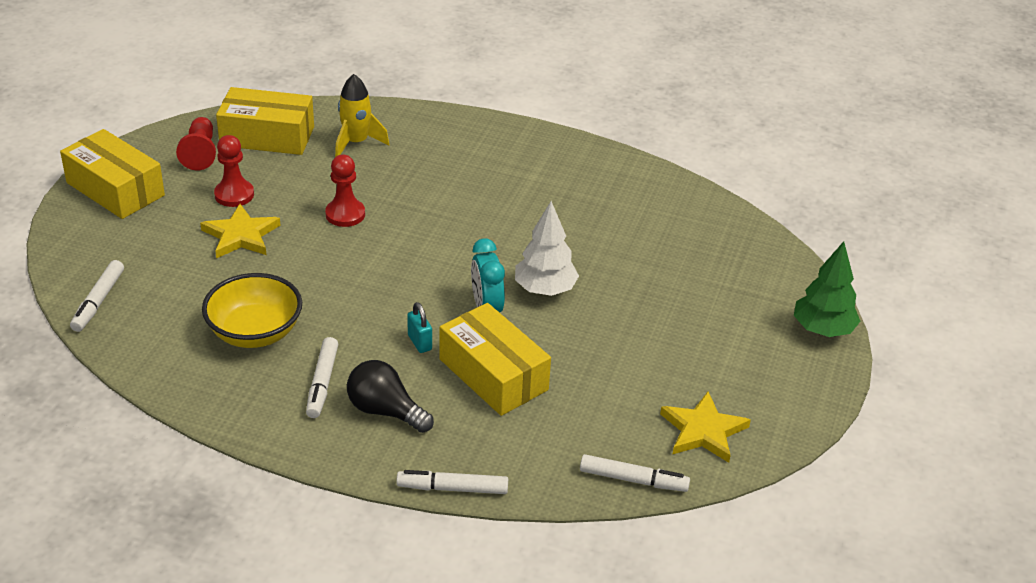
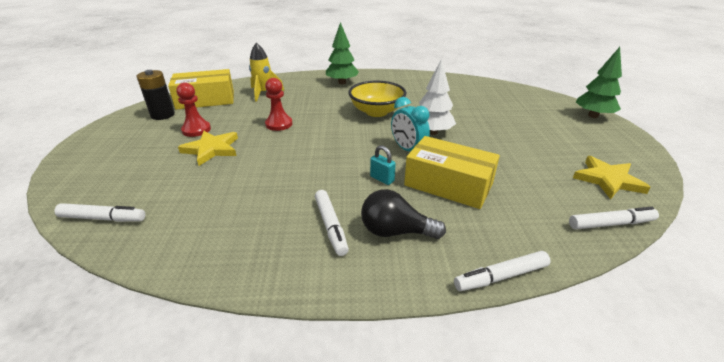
camera: 20 degrees left, 5 degrees down
yellow box [60,129,165,219] -> none
white marker [70,260,124,332] -> white marker turned 75 degrees counterclockwise [54,203,145,222]
red pawn [176,117,216,170] -> black battery [137,70,175,120]
yellow bowl [202,273,302,348] -> yellow bowl moved to [348,81,406,117]
none -> green tree [326,22,359,84]

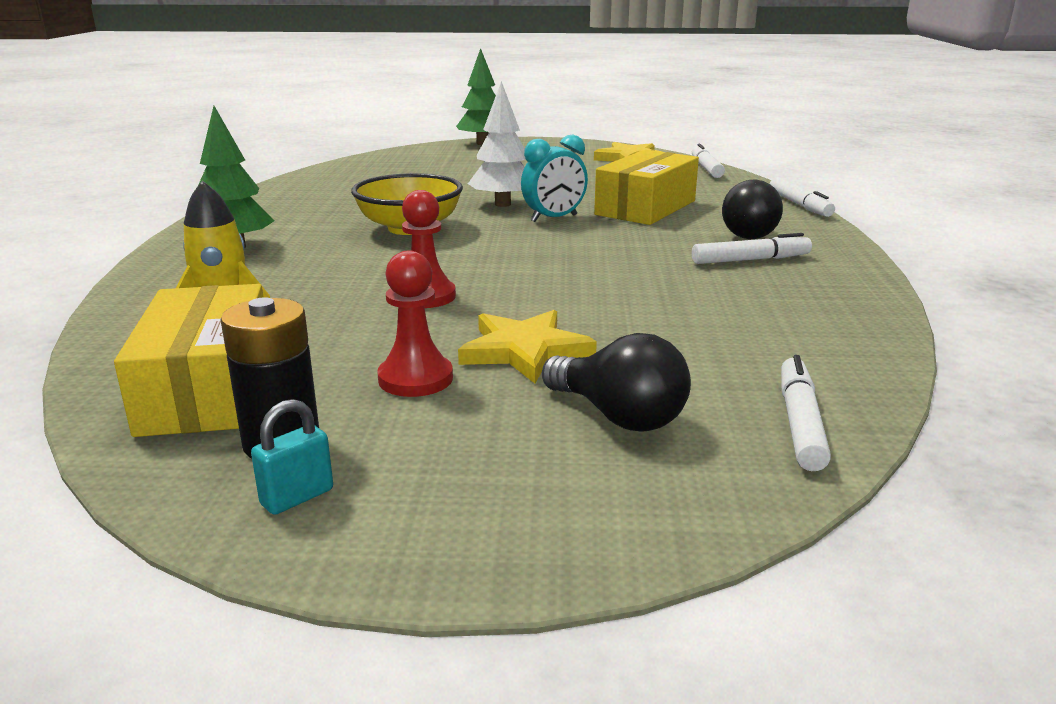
camera: 85 degrees left, 10 degrees down
turquoise padlock [370,145,396,185] -> turquoise padlock moved to [251,399,333,515]
none -> black light bulb [542,333,691,432]

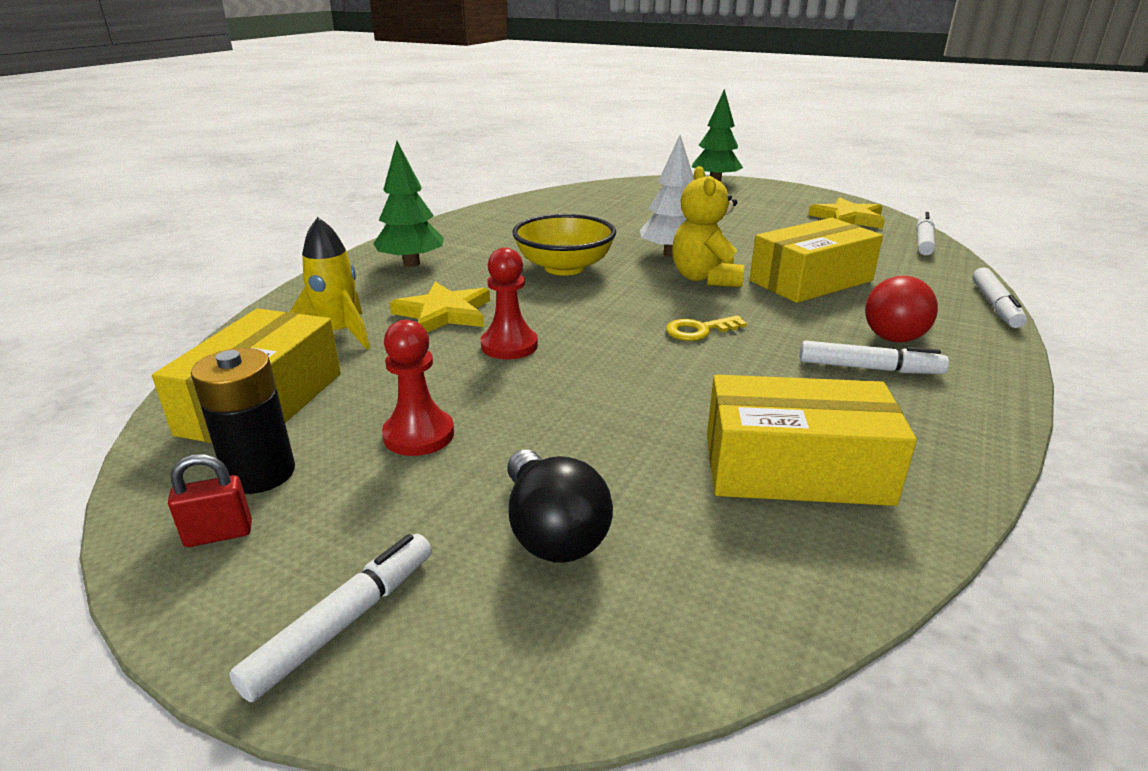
camera: 25 degrees right, 5 degrees up
turquoise padlock [251,399,333,515] -> red padlock [168,454,252,547]
yellow star [458,310,597,383] -> yellow star moved to [390,282,490,333]
turquoise clock [521,135,588,222] -> yellow teddy bear [672,166,744,287]
black light bulb [722,180,783,239] -> red light bulb [865,276,938,342]
white marker [781,355,831,471] -> white marker moved to [229,534,432,702]
none -> yellow key [666,316,747,341]
none -> yellow box [707,375,917,506]

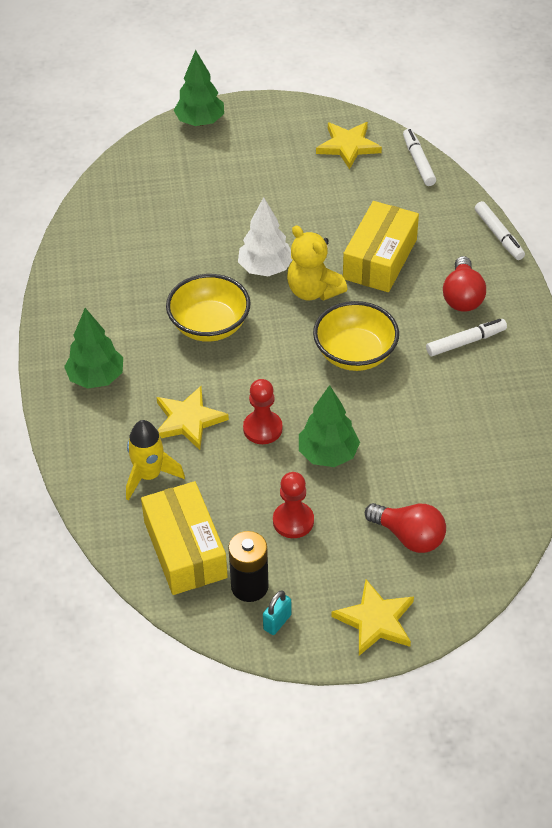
camera: 35 degrees left, 20 degrees up
red padlock [168,454,252,547] -> turquoise padlock [263,590,292,635]
white marker [229,534,432,702] -> yellow star [332,579,414,656]
black light bulb [507,450,613,563] -> red light bulb [365,503,446,553]
yellow key [666,316,747,341] -> yellow bowl [313,301,399,371]
yellow box [707,375,917,506] -> none
none -> green tree [299,385,360,467]

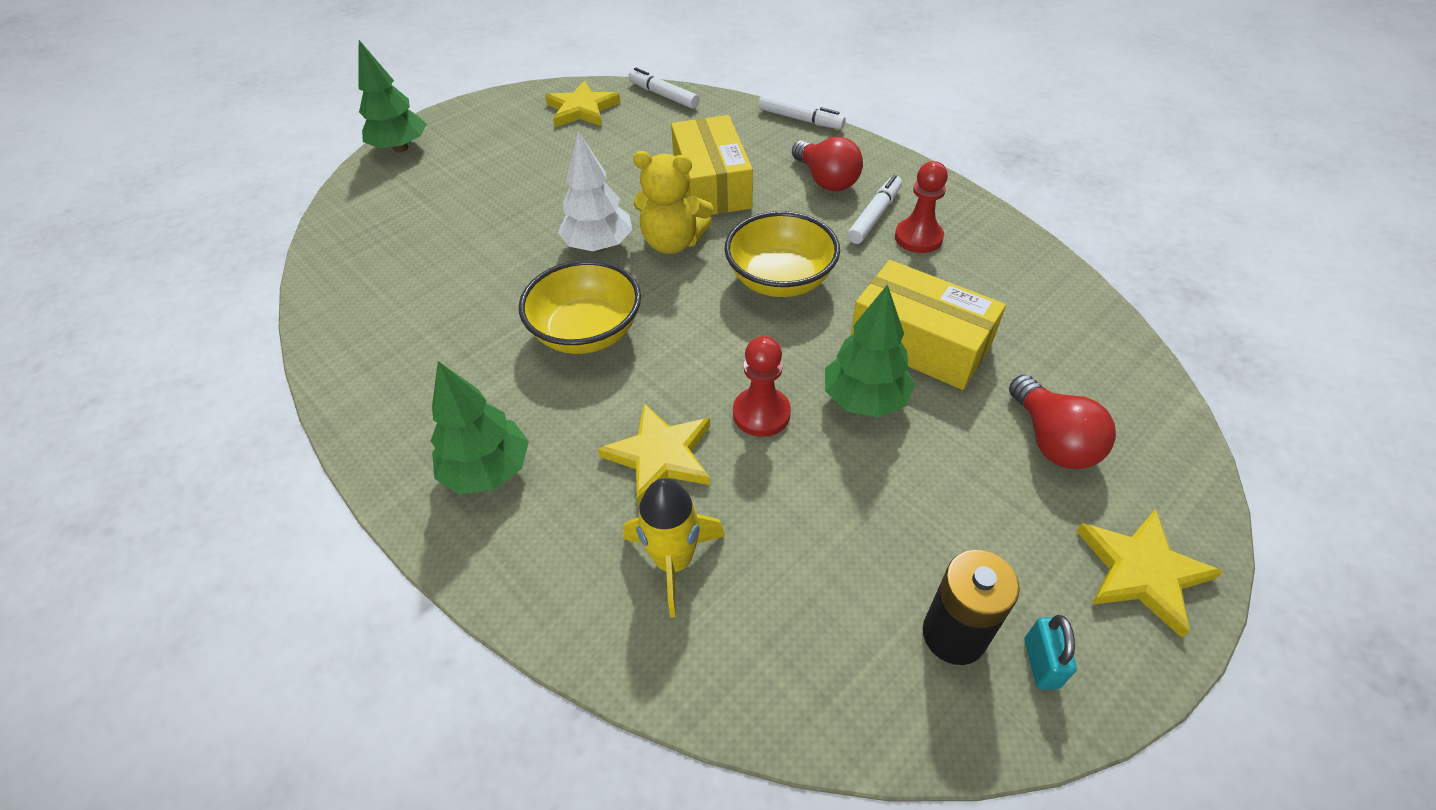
camera: 35 degrees left, 0 degrees up
yellow box [141,481,228,595] -> yellow box moved to [850,260,1006,390]
red pawn [273,472,314,538] -> red pawn moved to [895,161,948,253]
red light bulb [365,503,446,553] -> red light bulb turned 75 degrees clockwise [1009,375,1116,469]

